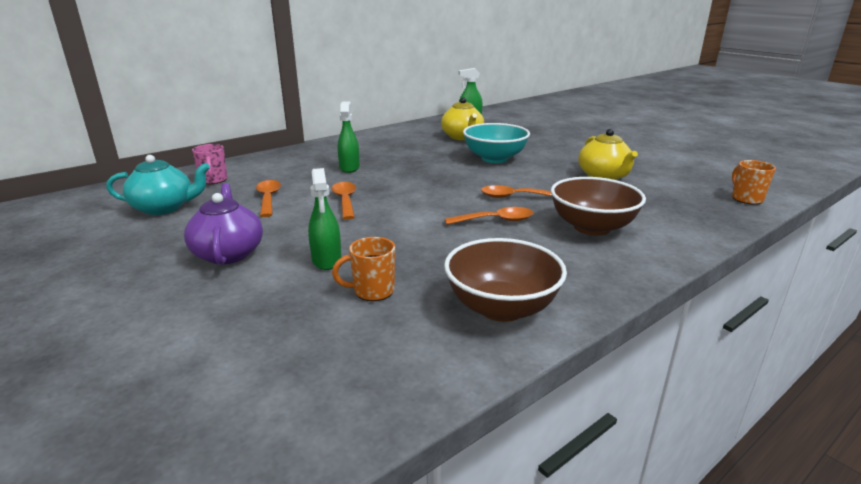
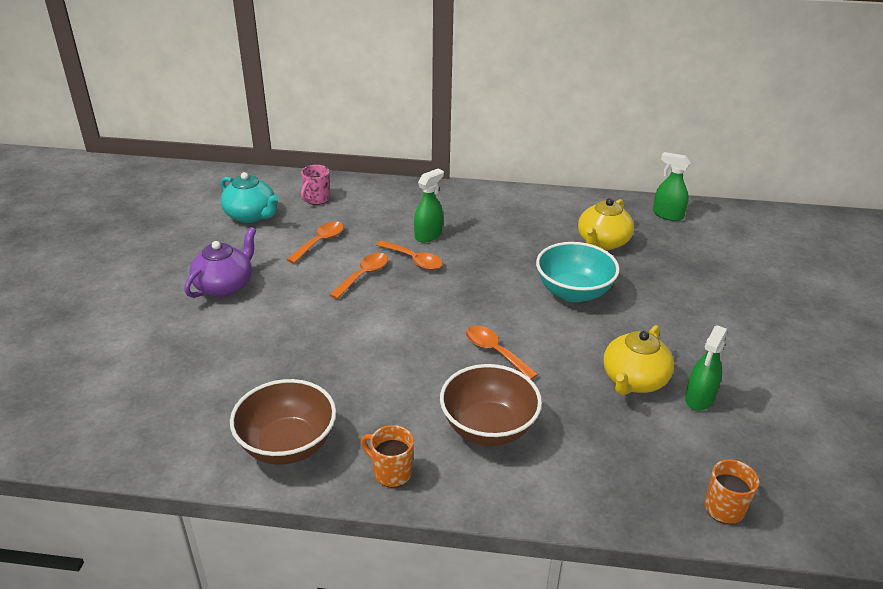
camera: 45 degrees right, 10 degrees up
green spray bottle [308,168,342,270] -> green spray bottle moved to [685,325,727,411]
orange mug [332,237,395,301] -> orange mug moved to [361,425,414,488]
orange spoon [445,207,533,225] -> orange spoon moved to [376,240,443,270]

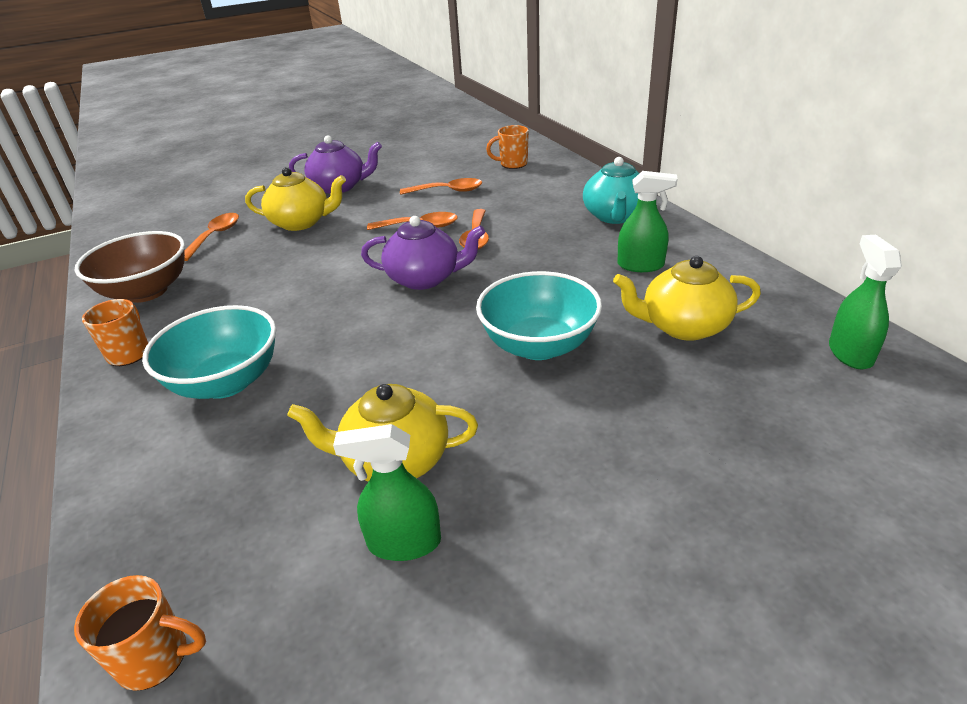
camera: 60 degrees right, 0 degrees up
turquoise teapot [221,172,279,223] -> turquoise teapot moved to [583,157,640,224]
pink mug [301,165,330,205] -> orange mug [486,125,529,169]
green spray bottle [414,169,444,242] -> green spray bottle moved to [617,171,678,272]
brown bowl [440,364,542,446] -> turquoise bowl [142,305,276,399]
orange spoon [466,325,538,380] -> orange spoon moved to [184,213,239,261]
none -> yellow teapot [245,167,346,231]
none -> purple teapot [361,216,485,290]

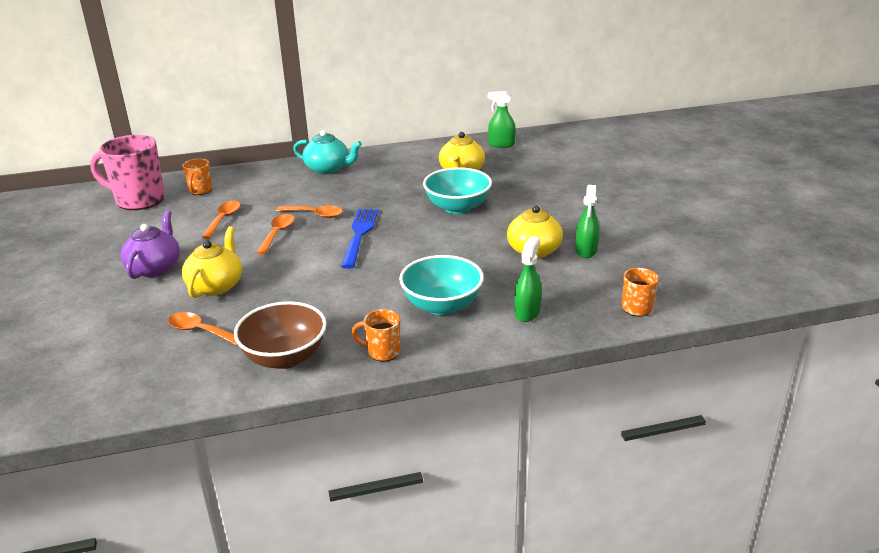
camera: 80 degrees left, 5 degrees down
purple teapot [361,216,485,290] -> blue fork [341,209,378,269]
green spray bottle [617,171,678,272] -> green spray bottle moved to [514,236,542,322]
none -> pink mug [90,135,165,210]

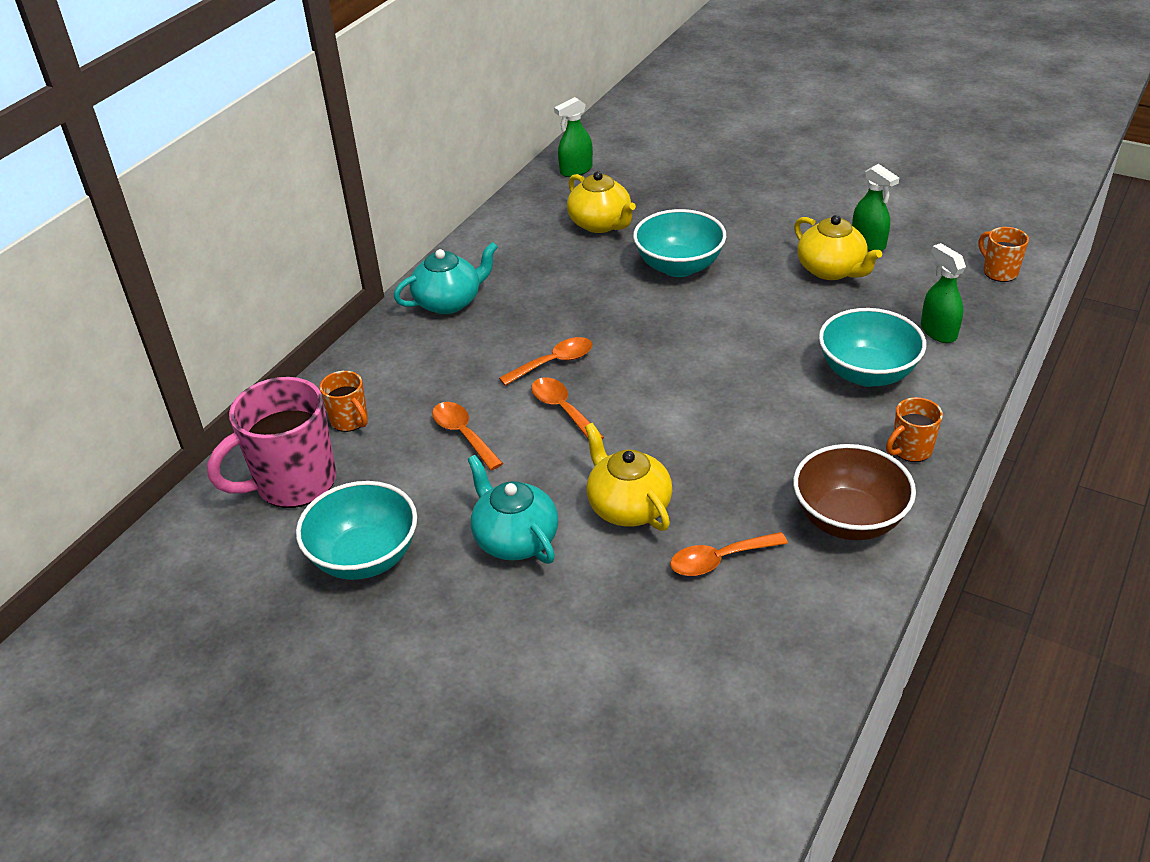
camera: 45 degrees left, 10 degrees up
purple teapot [121,211,180,279] -> turquoise teapot [468,455,558,564]
blue fork [341,209,378,269] -> none
none -> turquoise bowl [296,481,417,580]

